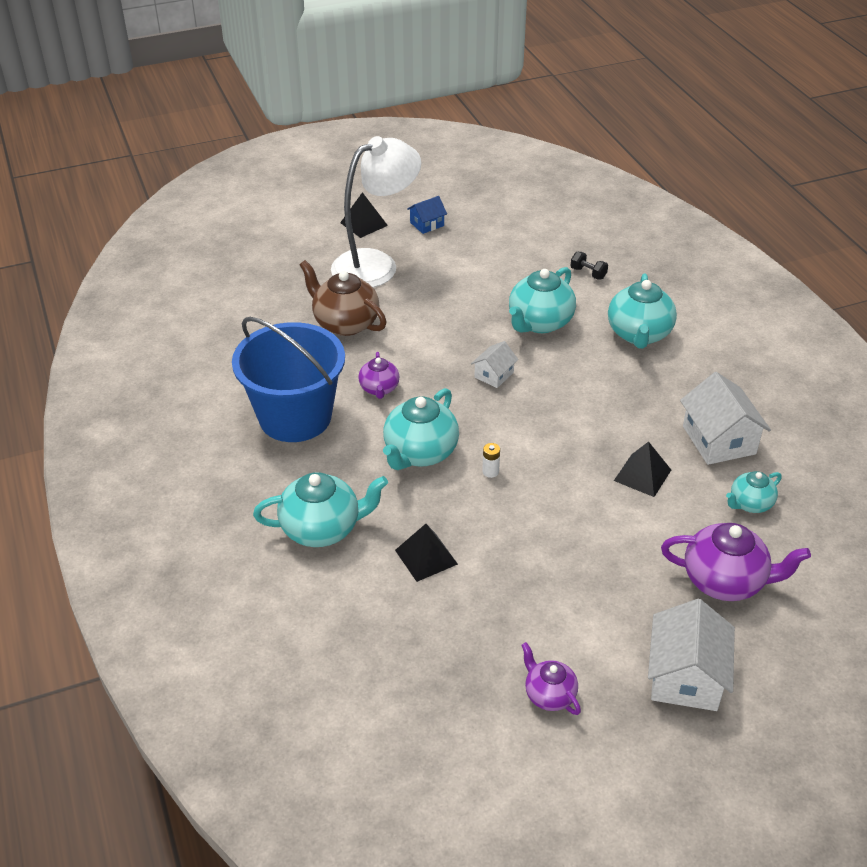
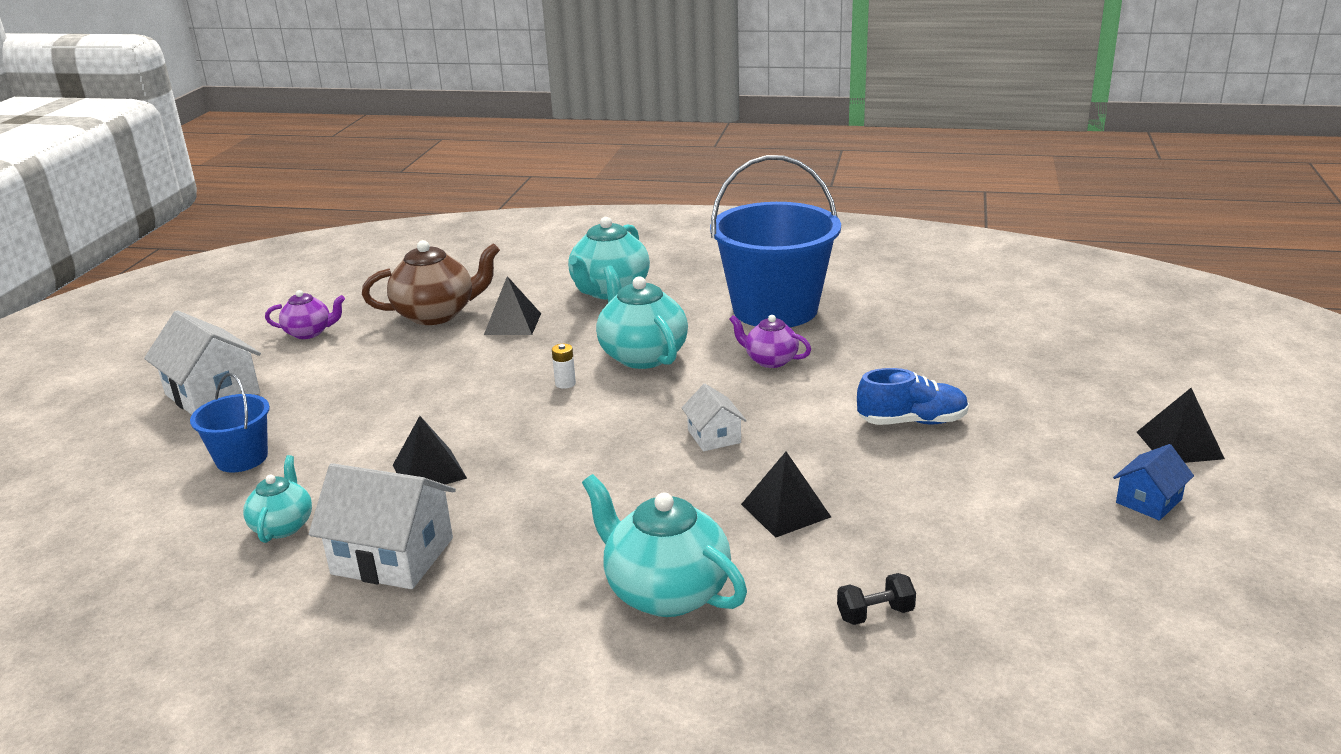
camera: 125 degrees right, 15 degrees down
brown teapot [300,260,387,336] -> brown teapot moved to [362,240,500,325]
white lamp [331,136,421,288] -> none
blue house [407,196,447,234] -> blue house turned 45 degrees clockwise [1113,444,1194,520]
turquoise teapot [509,267,576,333] -> black pyramid [741,452,831,538]
purple teapot [661,523,811,601] -> blue bucket [190,373,270,472]
none -> blue shoe [857,368,969,425]

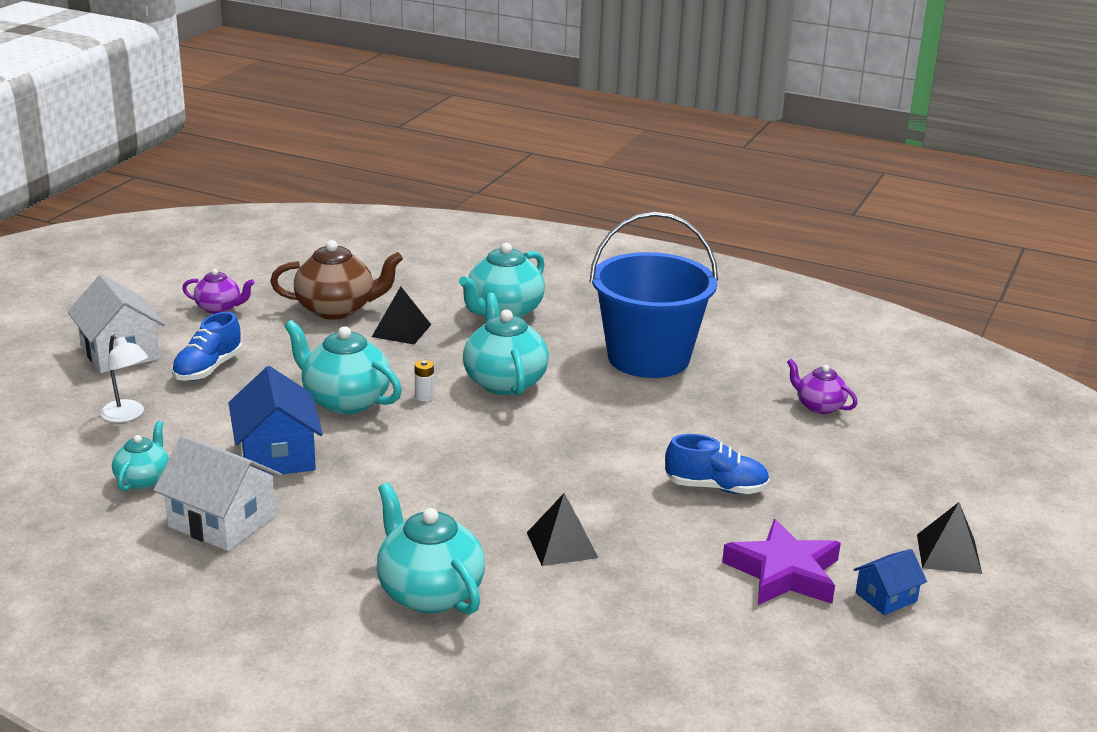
camera: 10 degrees right, 0 degrees up
blue bucket [190,373,270,472] -> white lamp [100,334,148,423]
black pyramid [393,416,467,485] -> blue house [229,366,323,475]
white house [682,384,747,451] -> none
purple teapot [729,315,811,368] -> purple teapot moved to [787,359,858,414]
black dumbbell [837,573,916,625] -> none
none -> blue shoe [172,312,242,381]
none -> turquoise teapot [284,320,402,414]
none -> purple star [722,519,841,605]

